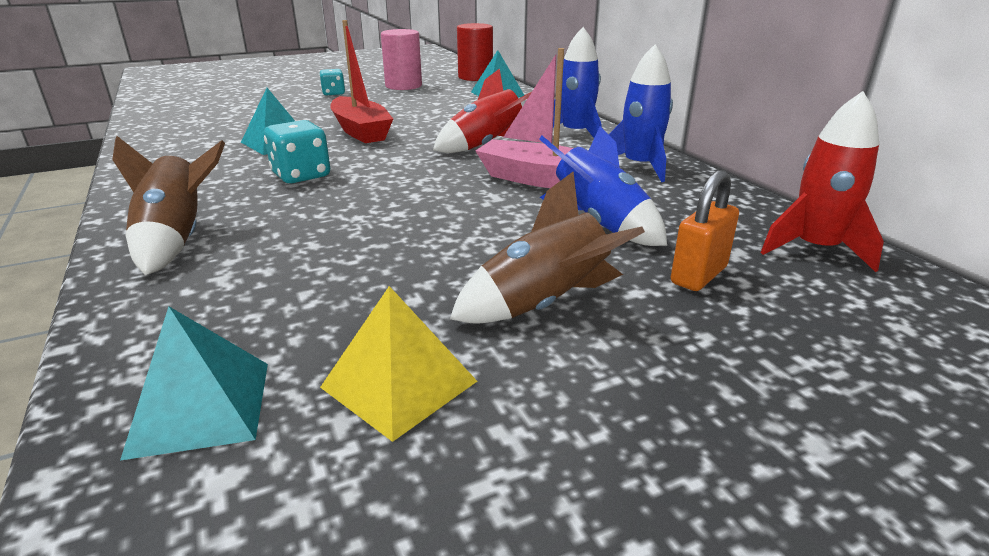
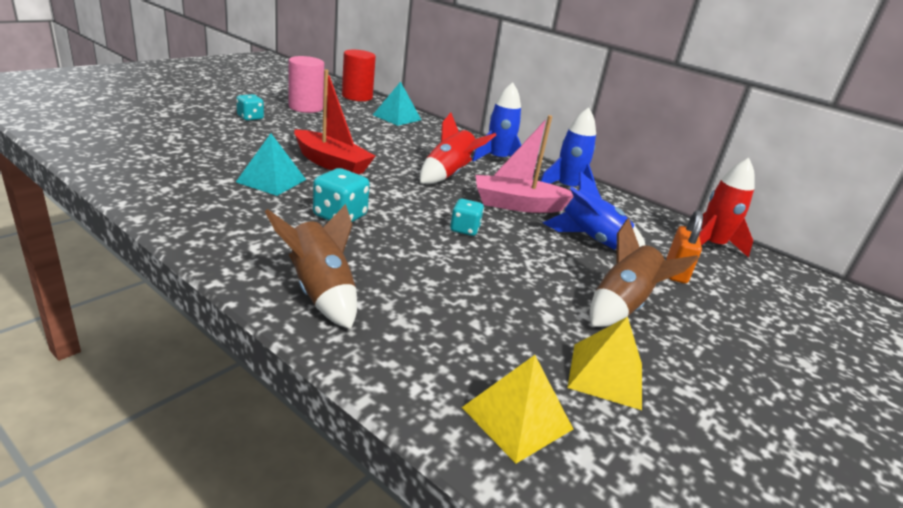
camera: 30 degrees left, 0 degrees up
turquoise pyramid [120,306,268,460] -> yellow pyramid [462,355,573,464]
none -> turquoise dice [450,199,484,236]

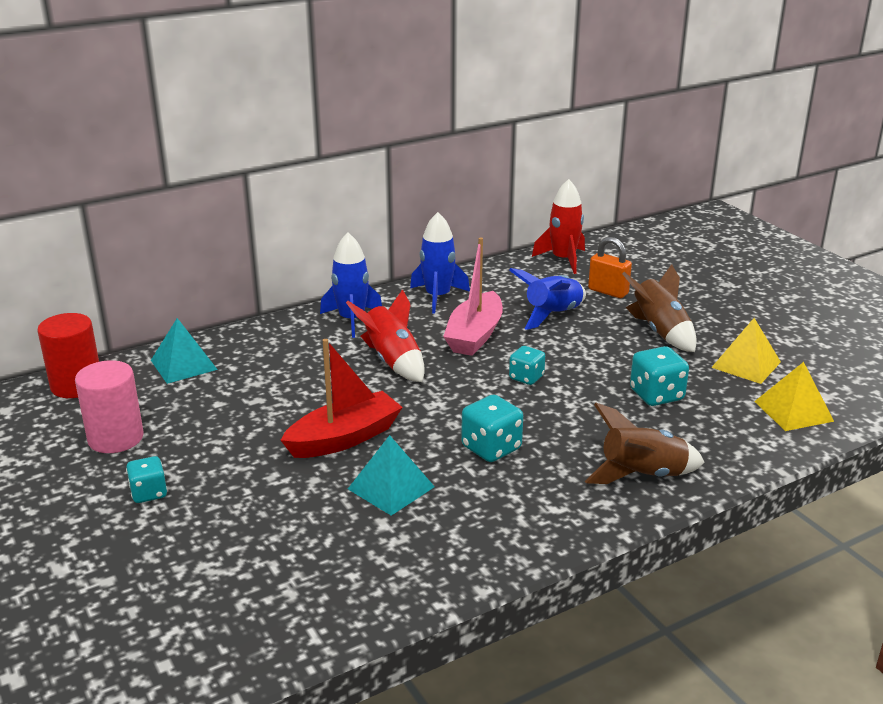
camera: 65 degrees left, 0 degrees up
none -> turquoise dice [630,346,689,406]

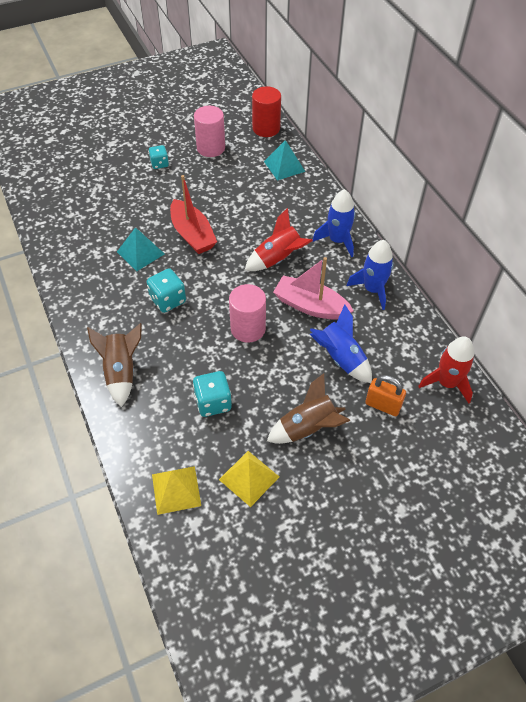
camera: 95 degrees right, 25 degrees up
turquoise dice [509,346,545,385] -> pink cylinder [229,284,266,342]
orange padlock [588,237,632,298] -> orange padlock turned 75 degrees clockwise [365,375,406,416]

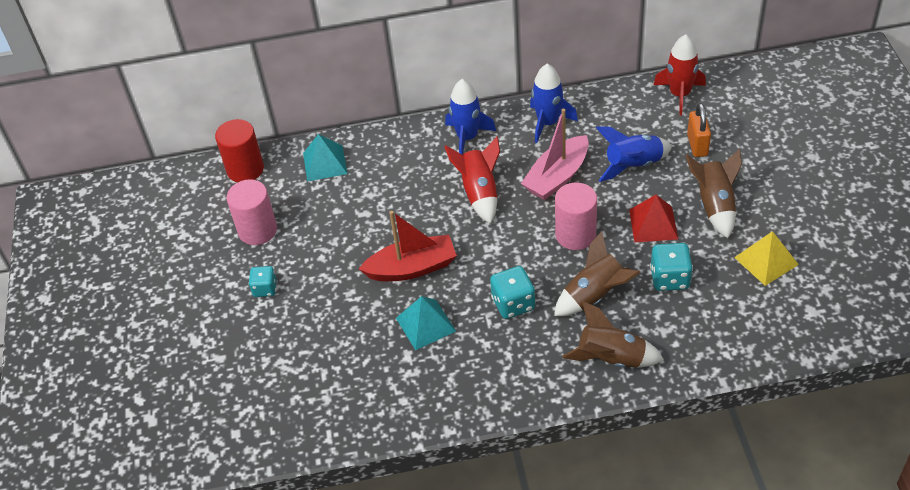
camera: 70 degrees left, 5 degrees down
yellow pyramid [152,466,201,515] -> none
orange padlock [365,375,406,416] -> orange padlock turned 45 degrees counterclockwise [687,103,711,157]
none -> brown rocket [554,231,640,316]
none -> red pyramid [629,195,678,242]

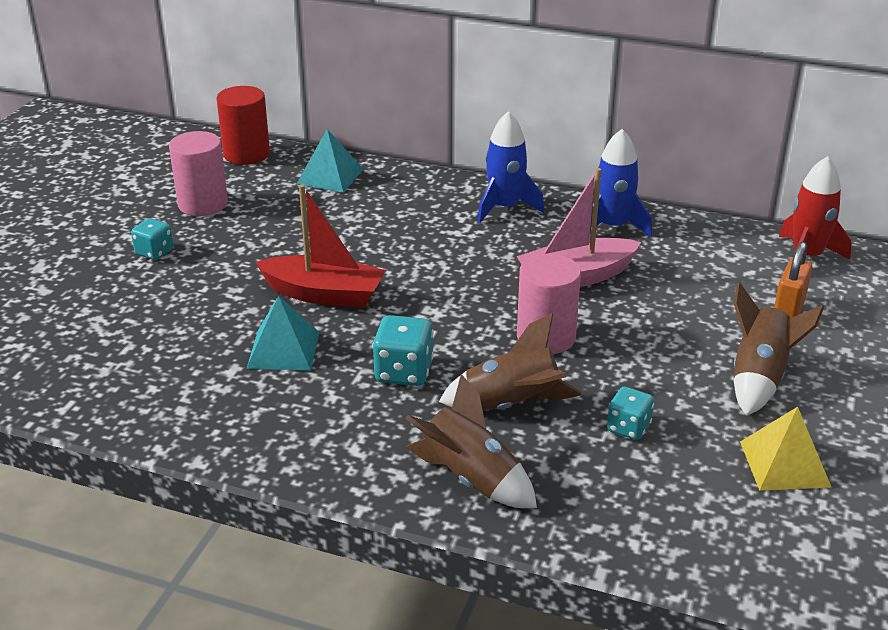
camera: 25 degrees right, 15 degrees down
red rocket [444,136,500,224] -> none
blue rocket [596,126,672,182] -> none
red pyramid [629,195,678,242] -> none
turquoise dice [650,243,693,291] -> turquoise dice [607,387,654,440], size x0.67

